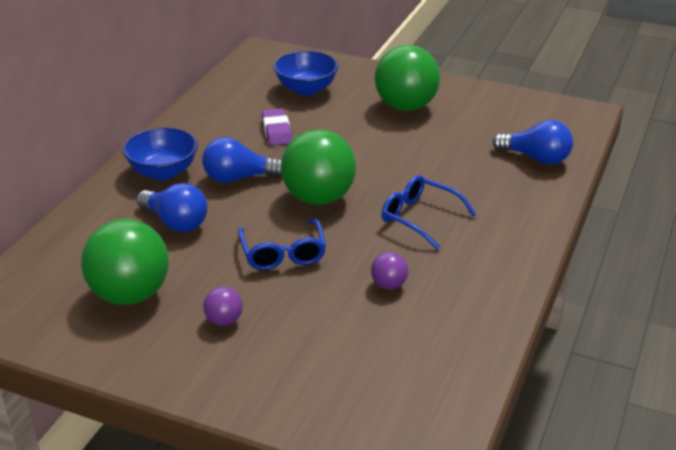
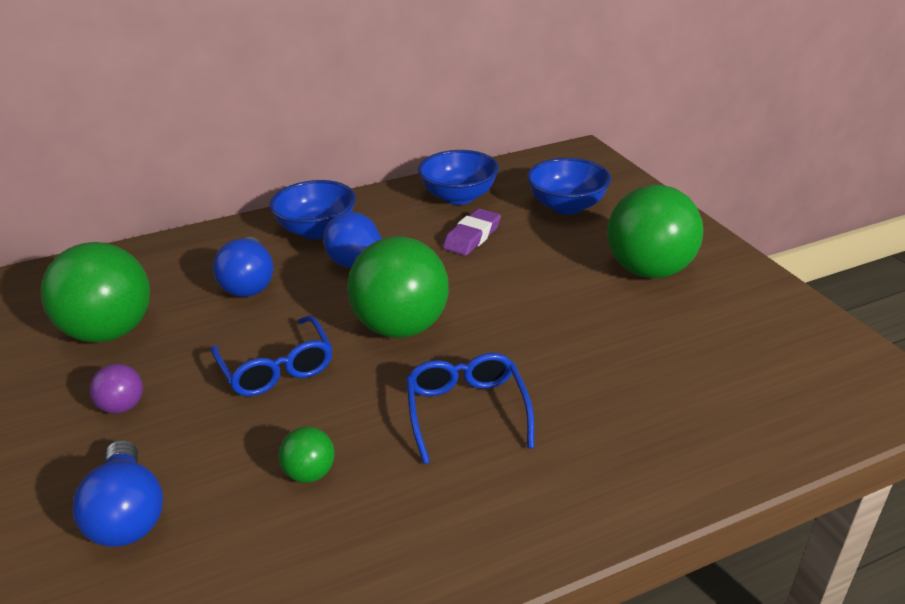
camera: 45 degrees right, 0 degrees up
blue glasses [238,219,326,270] -> blue glasses turned 60 degrees counterclockwise [211,315,332,396]
purple ball [371,252,408,290] -> green ball [278,427,335,483]
blue light bulb [493,120,573,165] -> blue light bulb moved to [72,440,163,547]
none -> blue bowl [418,150,499,205]

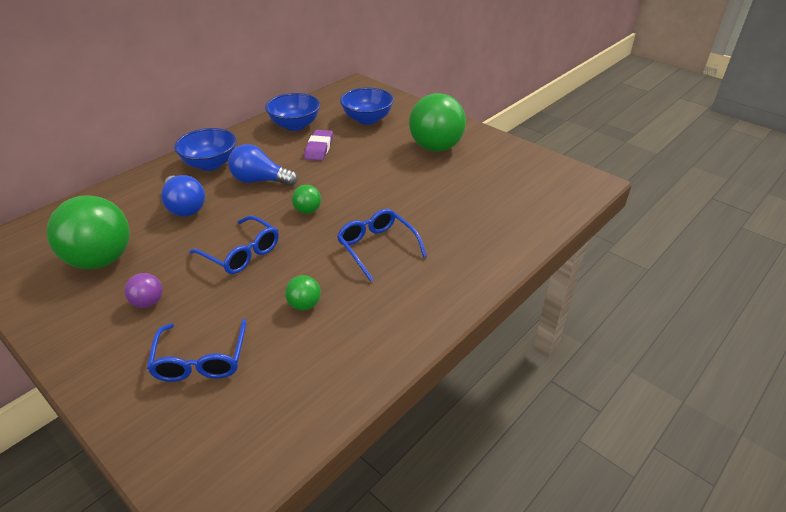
camera: 25 degrees left, 5 degrees up
blue light bulb [72,440,163,547] -> blue glasses [147,319,246,382]
green ball [347,236,449,338] -> green ball [292,185,321,214], size x0.45

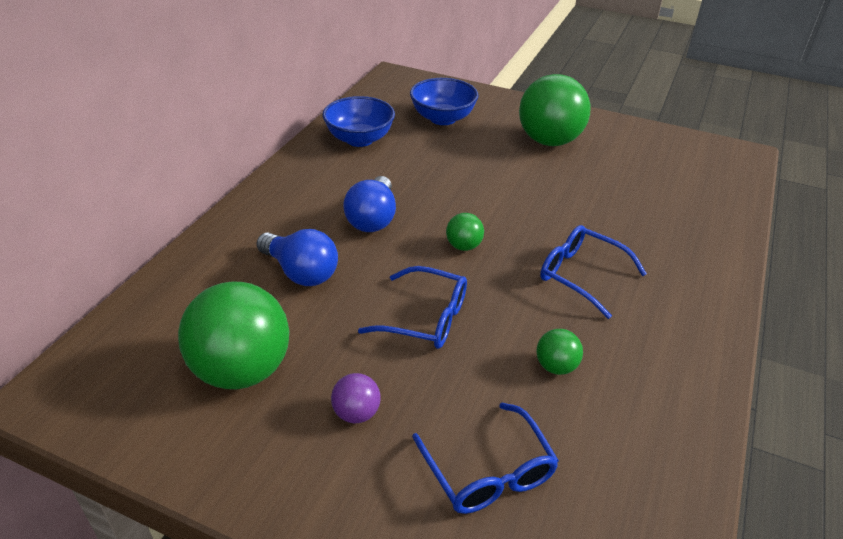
camera: 20 degrees left, 0 degrees up
blue bowl [174,128,237,171] -> none
blue light bulb [228,144,298,186] -> blue light bulb turned 75 degrees counterclockwise [343,176,396,232]
purple eraser [304,130,333,161] -> none

